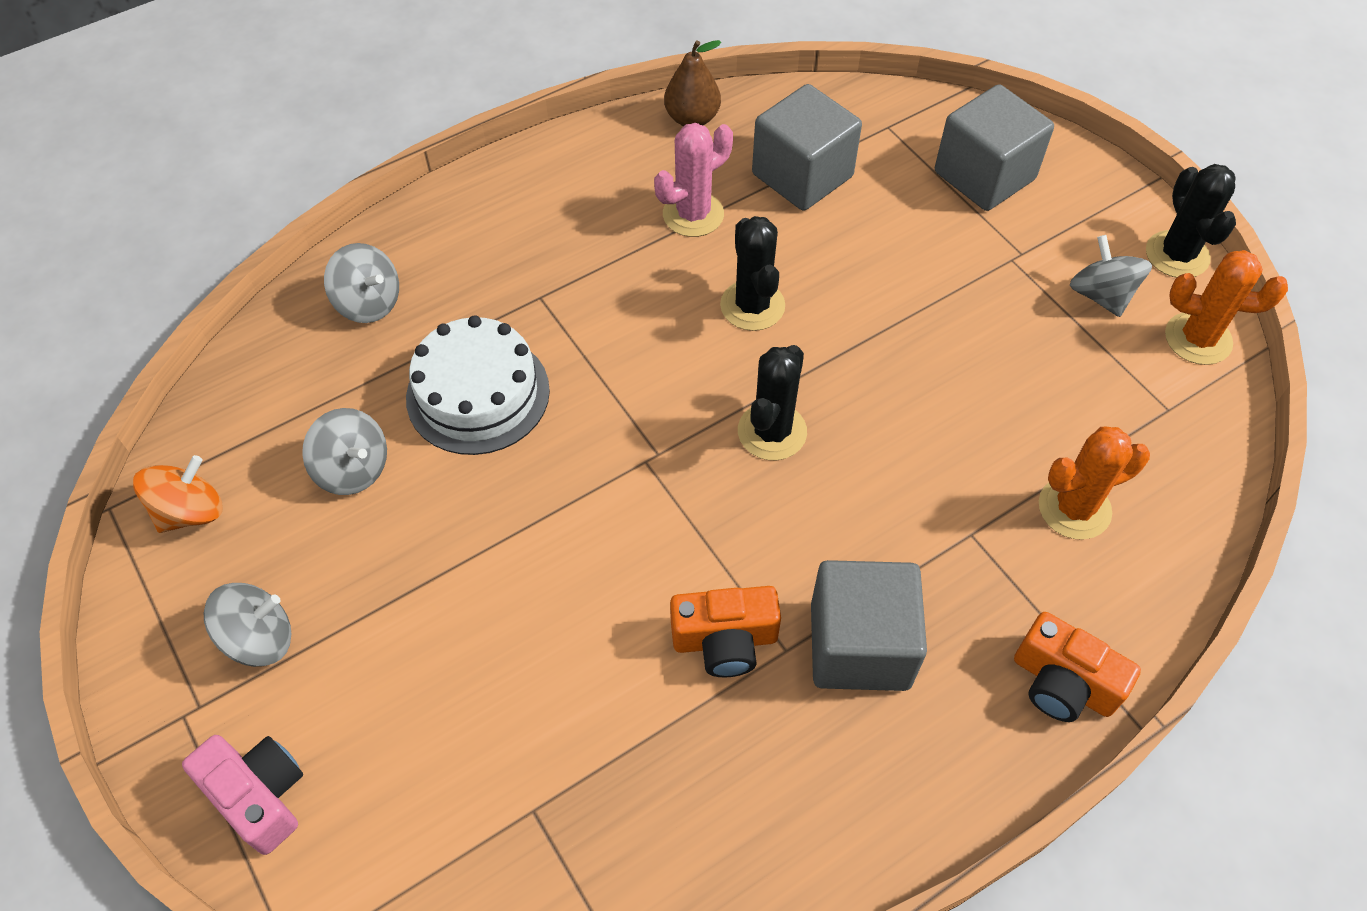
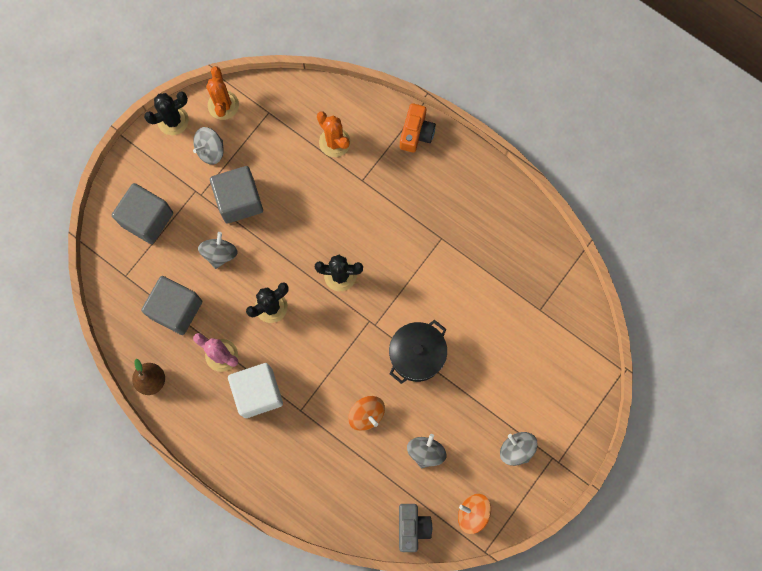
camera: 110 degrees left, 20 degrees up
pink camera [182,735,303,855] -> none
grey spinning top [324,243,399,323] -> grey spinning top moved to [198,232,238,269]
white cake [406,315,550,455] -> orange spinning top [348,396,385,431]
orange camera [670,586,781,677] -> none
grey cube [811,560,927,691] -> grey cube moved to [210,166,263,223]
none -> white cube [228,363,283,418]
none -> black pot [389,320,447,384]
none -> grey camera [399,504,432,552]

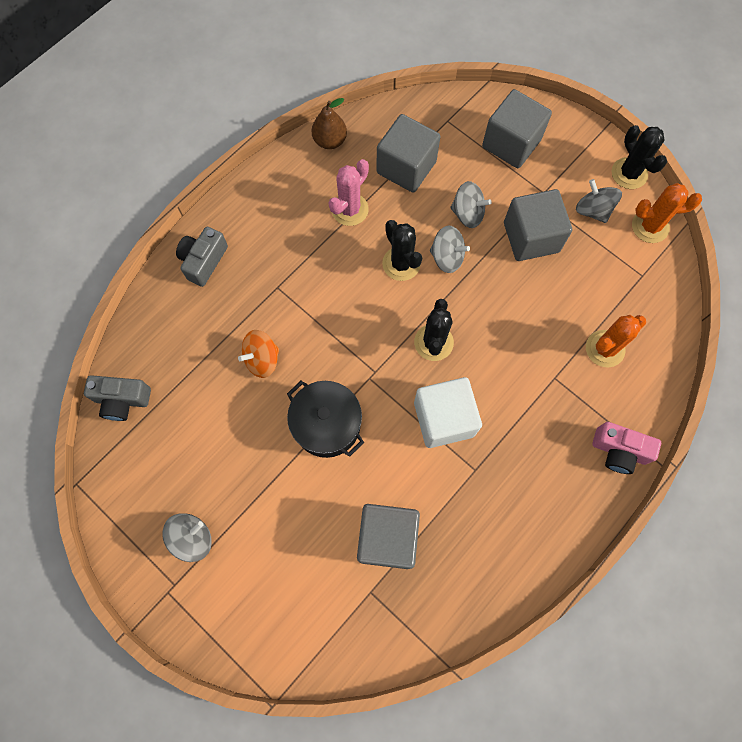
camera: 95 degrees right, 5 degrees down
white cube [228,363,283,418] -> white cube moved to [414,377,482,448]
orange camera [400,103,436,153] -> pink camera [592,422,661,474]
grey spinning top [407,434,447,468] -> grey spinning top moved to [430,226,470,273]
orange spinning top [458,494,491,534] -> none
none -> grey camera [176,227,228,287]
none -> grey cube [357,504,420,569]

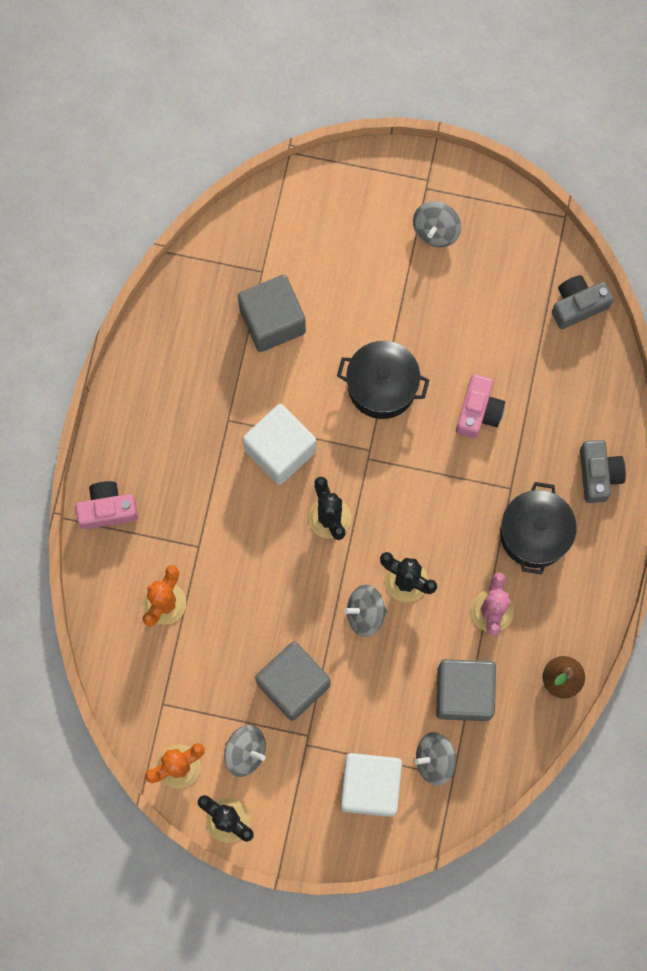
camera: 150 degrees right, 5 degrees up
orange spinning top [238,330,279,378] -> pink camera [456,374,505,438]
grey spinning top [450,181,492,228] -> grey spinning top moved to [414,732,456,786]
grey cube [482,89,552,168] -> white cube [341,753,402,817]
none -> black pot [500,482,577,574]

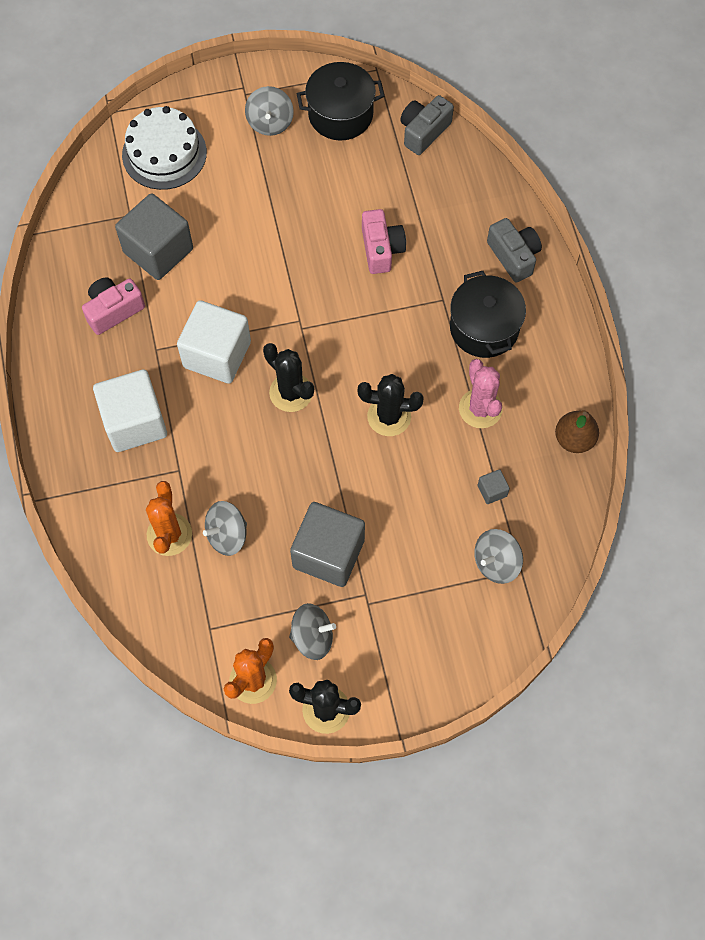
camera: 25 degrees left, 10 degrees down
pink camera [75,481,138,529] -> pink camera moved to [82,277,145,335]
black pot [337,341,429,419] -> black pot moved to [297,62,384,140]
white cube [341,753,402,817] -> white cube moved to [93,369,167,452]
grey spinning top [344,585,387,637] -> grey spinning top moved to [203,501,247,556]
grey cube [436,659,496,721] -> grey cube [478,469,510,504], size x0.42
none -> white cake [122,106,207,190]

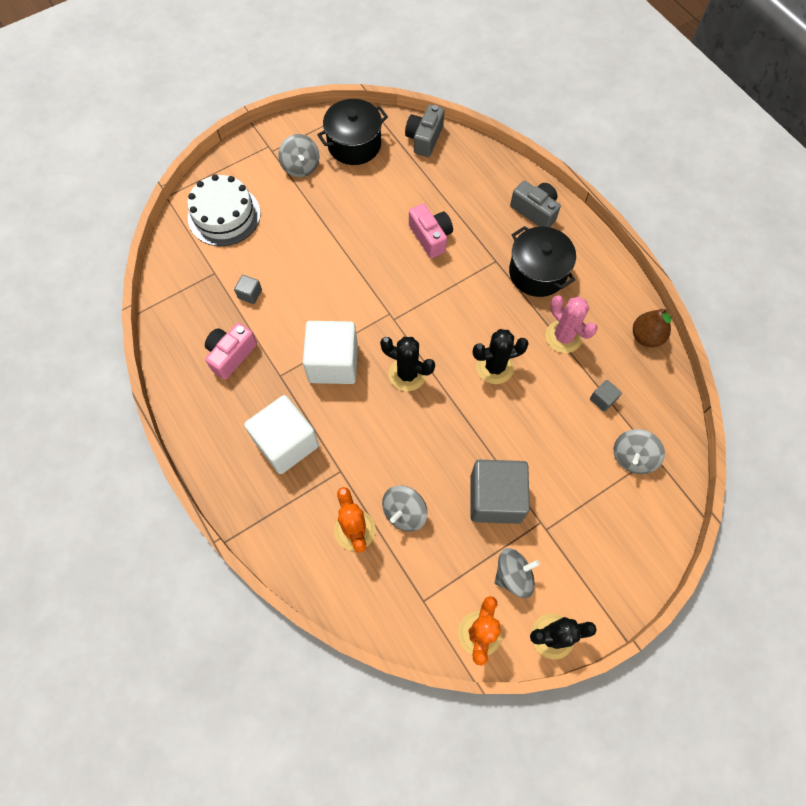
camera: 20 degrees left, 0 degrees up
grey cube [115,193,193,280] -> grey cube [234,275,262,304], size x0.42

